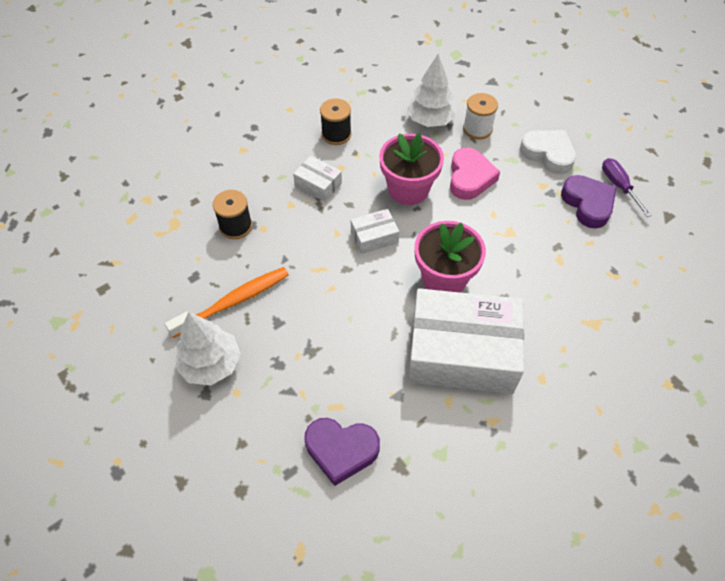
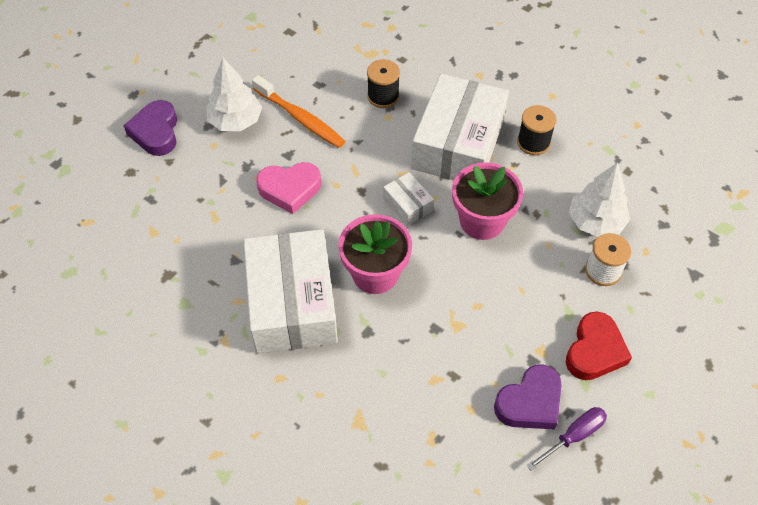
camera: 75 degrees right, 0 degrees up
white box [293,156,342,202] -> white box [411,74,509,180], size x2.30
purple heart [305,418,380,486] -> purple heart moved to [124,100,177,156]
pink heart [450,147,500,200] -> pink heart moved to [256,162,321,214]
white heart [520,130,576,174] -> red heart [566,312,632,380]

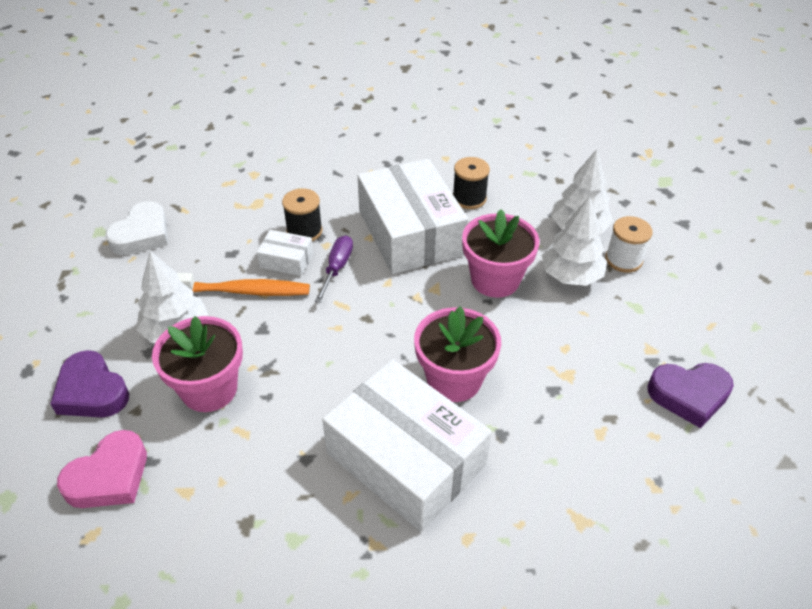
camera: 40 degrees left, 10 degrees down
pink heart [256,162,321,214] -> pink heart moved to [57,430,147,508]
white box [383,172,434,226] -> white box moved to [257,230,313,276]
purple heart [494,364,562,429] -> purple heart turned 75 degrees clockwise [647,363,734,428]
purple screwdriver [527,407,607,470] -> purple screwdriver moved to [315,235,353,303]
red heart [566,312,632,380] -> none
none -> white heart [105,201,168,255]
none -> pink flower pot [152,316,243,412]
none -> white tree [541,196,607,286]

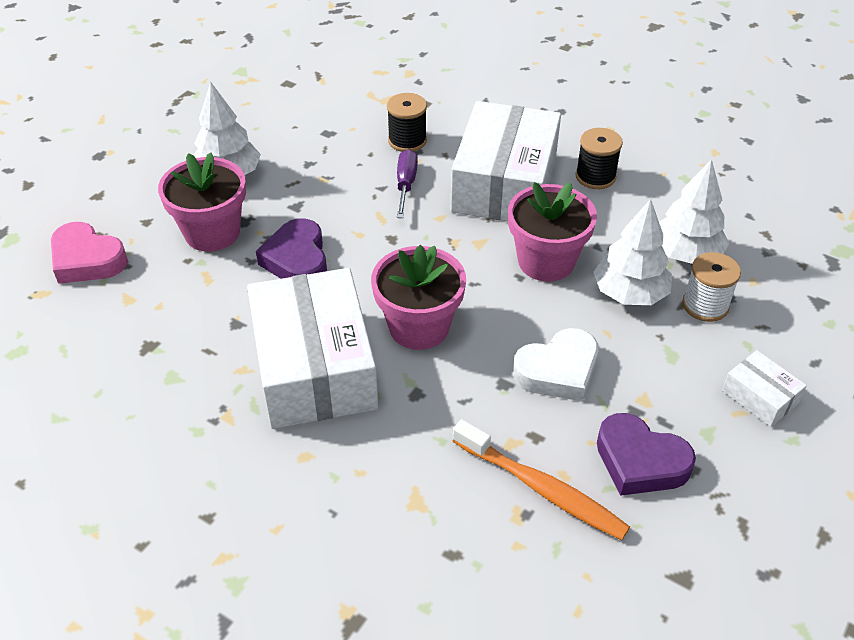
camera: 35 degrees right, 0 degrees up
purple heart [50,350,129,418] -> purple heart moved to [256,218,327,279]
pink heart [57,430,147,508] -> pink heart turned 45 degrees clockwise [51,222,128,284]
white heart [105,201,168,255] -> white heart moved to [513,328,599,402]
orange toothbrush [177,273,310,296] -> orange toothbrush moved to [453,419,630,540]
white box [257,230,313,276] -> white box moved to [722,350,807,427]
purple screwdriver [315,235,353,303] -> purple screwdriver turned 45 degrees counterclockwise [397,149,418,218]

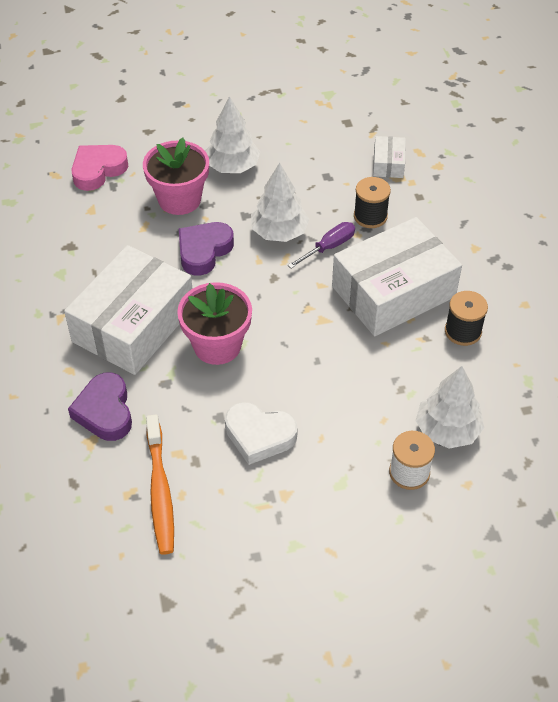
camera: 45 degrees right, 5 degrees up
pink heart [51,222,128,284] -> pink heart turned 60 degrees clockwise [71,145,128,191]
pink flower pot [508,182,597,282] -> none
white tree [593,199,672,305] -> white tree moved to [251,163,310,242]
purple heart [597,413,696,496] -> purple heart moved to [68,372,132,441]
white box [722,350,807,427] -> white box moved to [373,136,406,178]

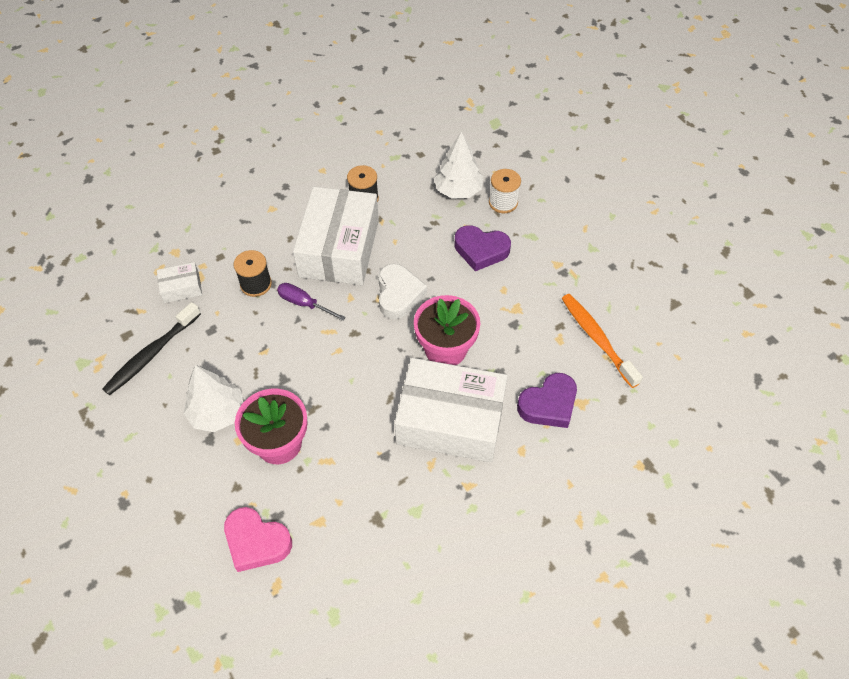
camera: 110 degrees left, 5 degrees up
orange toothbrush [146,414,174,555] -> orange toothbrush turned 90 degrees counterclockwise [561,294,643,388]
purple heart [179,222,234,276] -> purple heart moved to [454,225,511,271]
white heart [225,402,298,465] -> white heart moved to [378,264,427,319]
white tree [251,163,310,242] -> none
white box [332,217,462,336] -> white box turned 60 degrees clockwise [293,187,379,285]
none -> black toothbrush [102,302,201,395]

